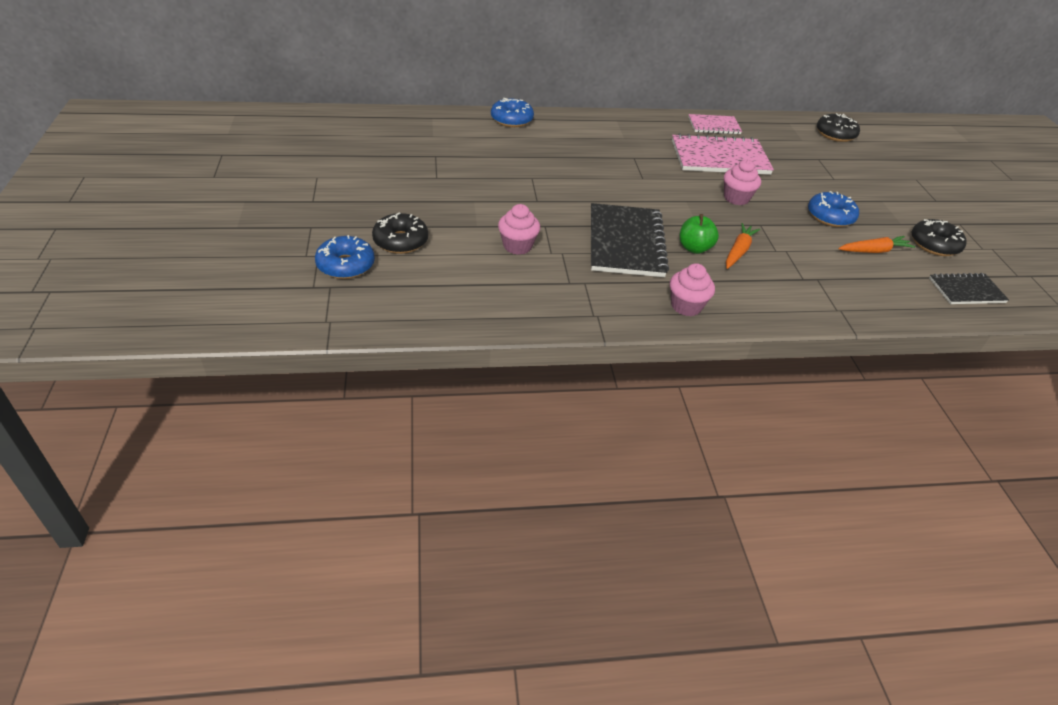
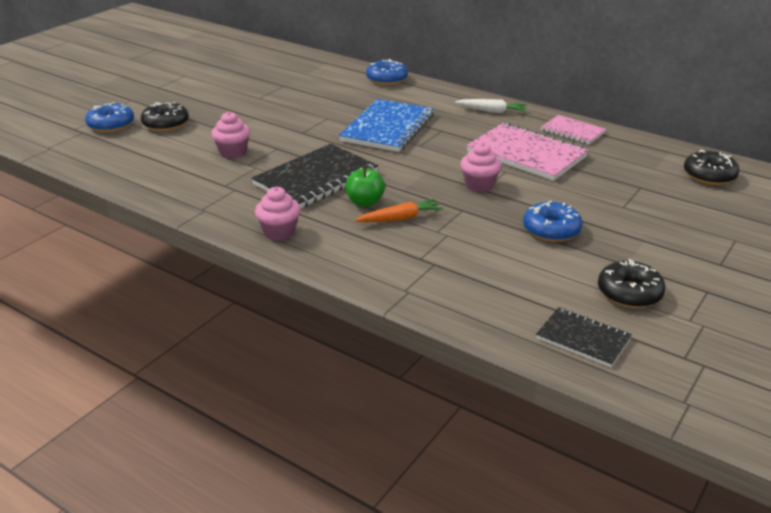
camera: 45 degrees right, 10 degrees down
orange carrot [838,236,915,253] -> none
none -> blue notebook [339,99,434,152]
none -> white carrot [455,99,527,113]

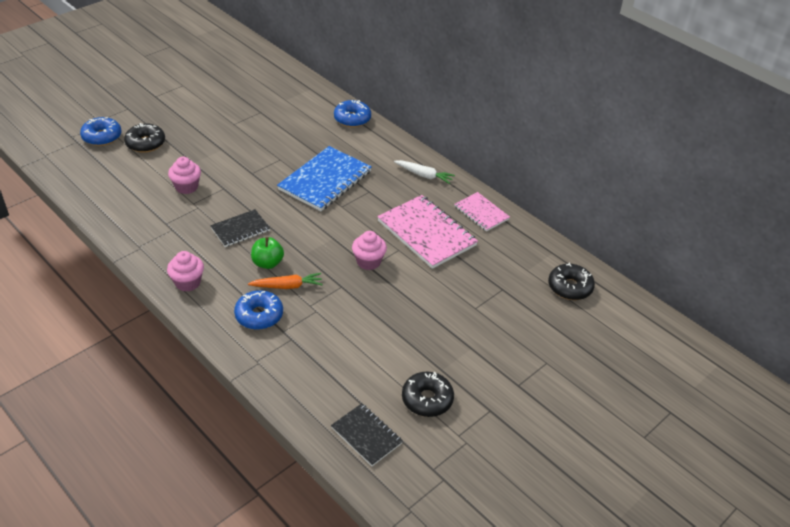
camera: 10 degrees right, 10 degrees up
black notebook [252,144,378,209] -> black notebook [210,209,270,247], size x0.56
blue donut [523,201,582,242] -> blue donut moved to [234,290,283,330]

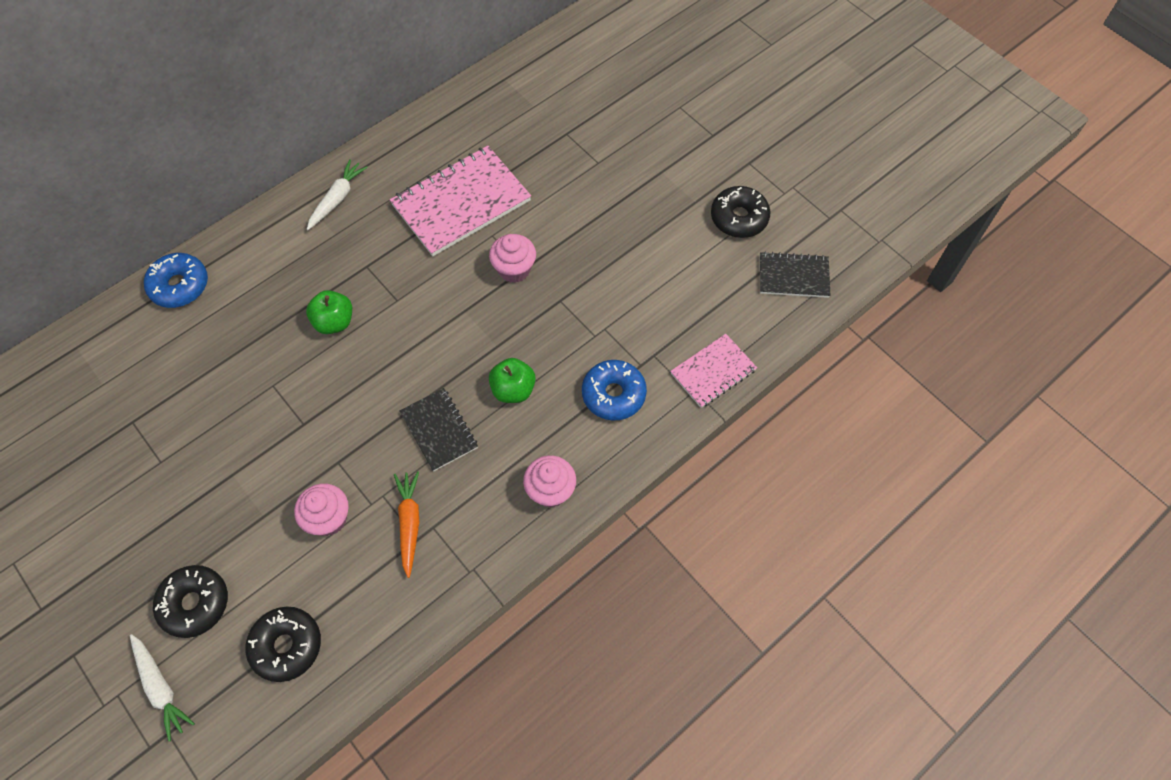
camera: 85 degrees left, 20 degrees up
blue donut [80,117,121,146] -> white carrot [130,634,195,742]
orange carrot [248,273,323,289] -> orange carrot moved to [394,471,419,578]
blue notebook [277,146,372,211] -> green apple [306,290,352,334]
black notebook [331,403,403,466] -> black notebook turned 45 degrees clockwise [760,251,831,298]
pink notebook [455,192,510,232] -> pink notebook moved to [670,334,757,408]
black donut [548,263,595,300] -> black donut moved to [245,606,321,682]

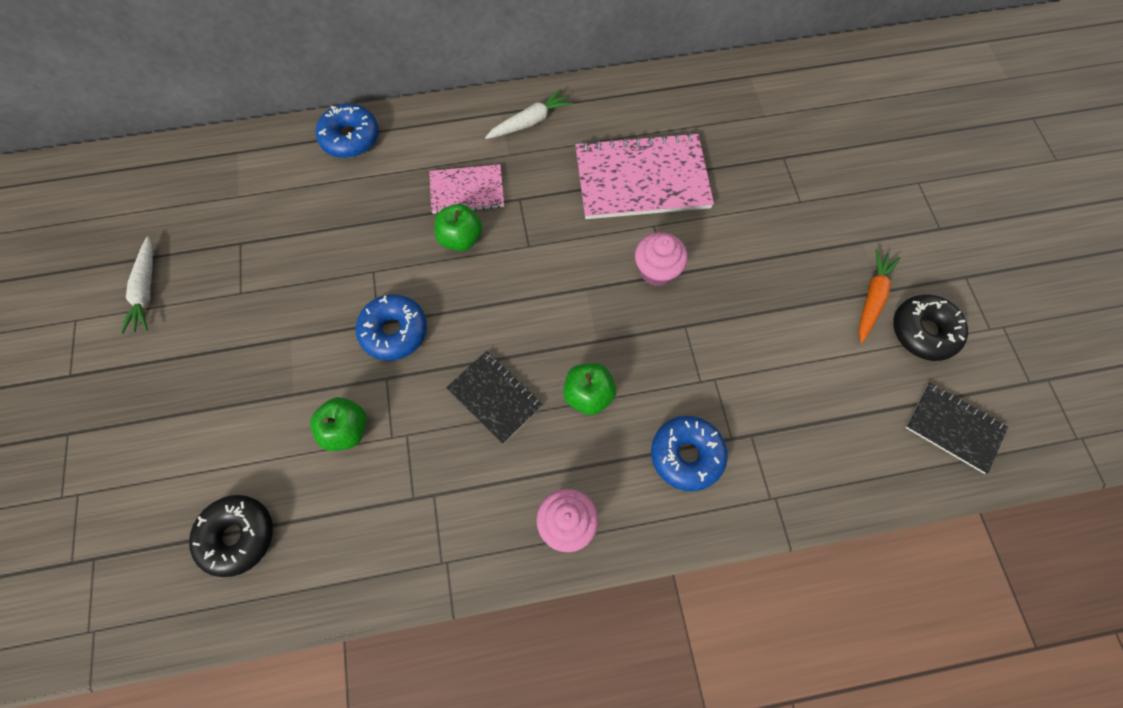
camera: 30 degrees right, 5 degrees up
white carrot [130,634,195,742] -> white carrot moved to [121,236,153,334]
black donut [153,565,228,638] -> none
pink cupcake [294,483,349,536] -> green apple [310,397,367,451]
orange carrot [394,471,419,578] -> orange carrot moved to [859,249,900,343]
black notebook [400,388,478,472] -> black notebook turned 45 degrees counterclockwise [446,351,543,444]
pink notebook [670,334,757,408] -> pink notebook moved to [429,164,504,214]
none -> blue donut [356,294,427,361]

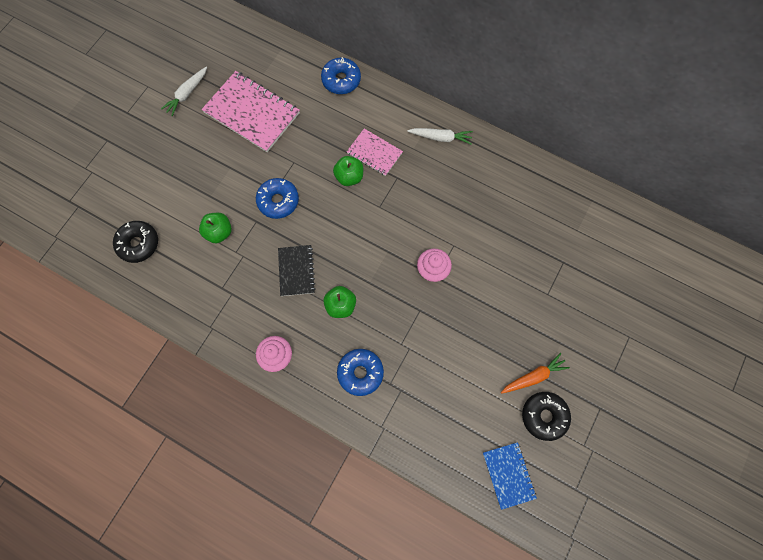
camera: 40 degrees right, 5 degrees up
pink notebook [575,132,714,219] -> pink notebook moved to [202,71,300,152]
black notebook [905,383,1008,474] -> blue notebook [483,442,537,510]

